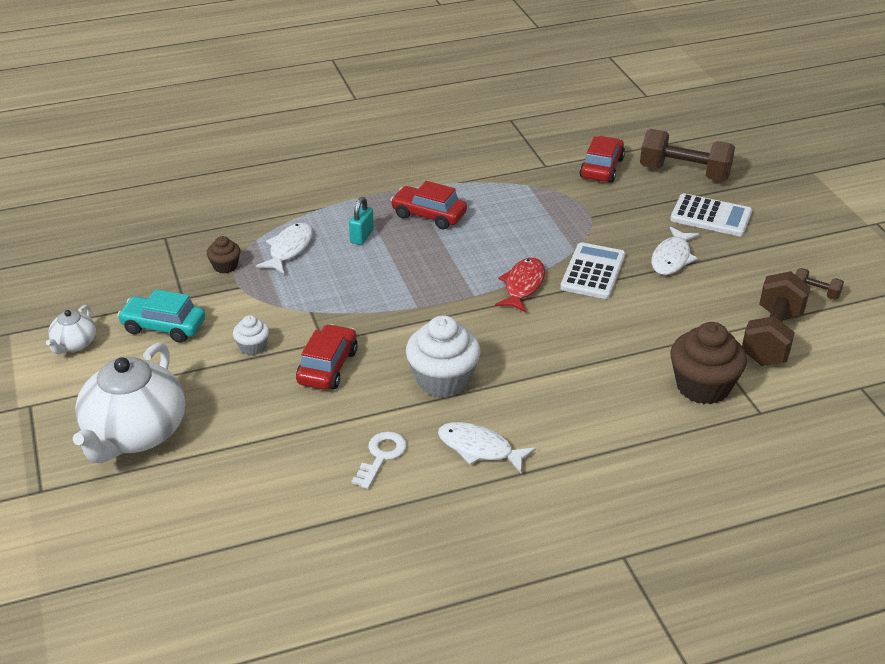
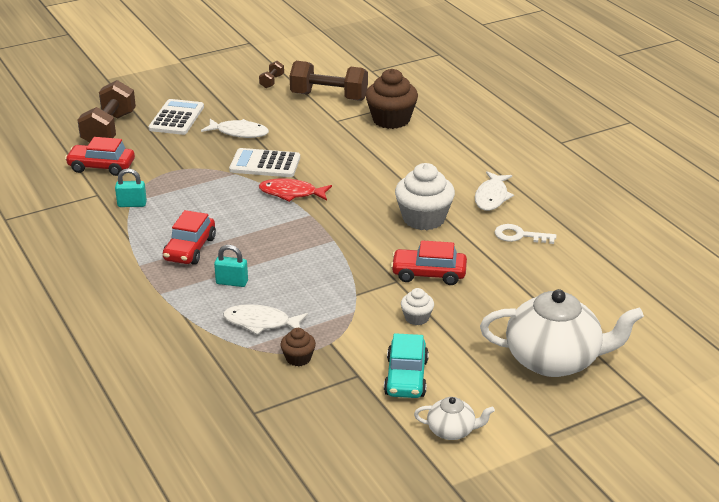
camera: 100 degrees left, 5 degrees down
none -> turquoise padlock [115,169,147,207]

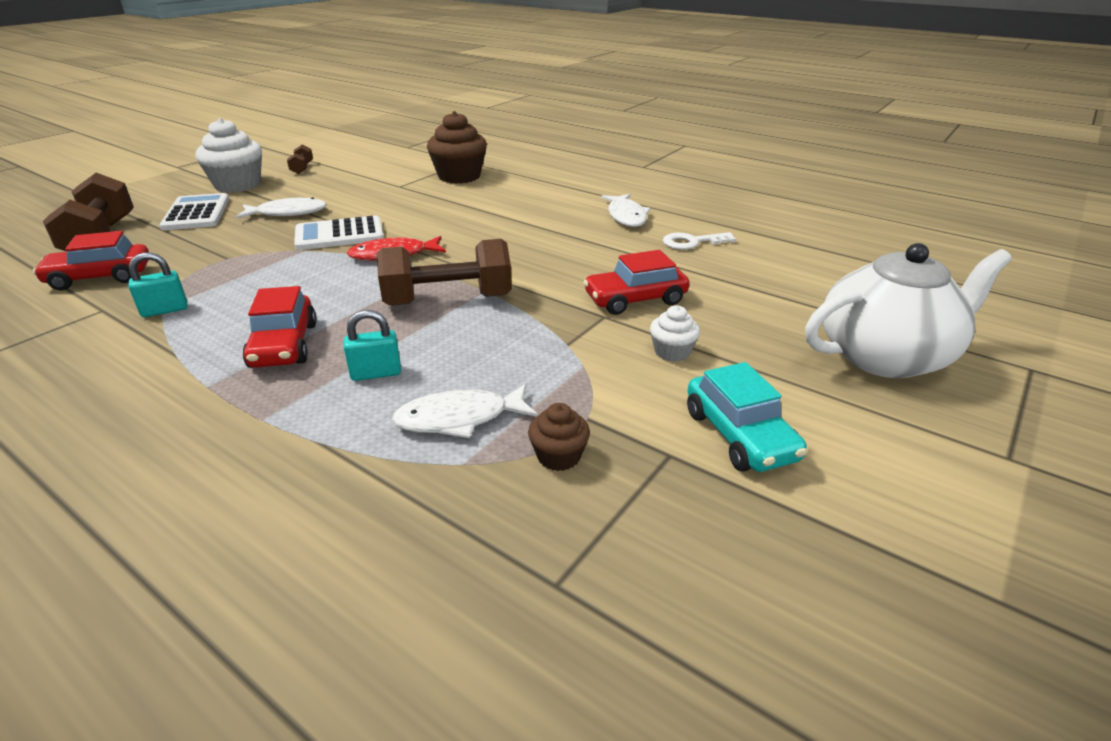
camera: 25 degrees left, 0 degrees up
brown dumbbell [290,61,368,101] -> brown dumbbell moved to [376,239,512,306]
white cupcake [395,163,455,230] -> white cupcake moved to [195,118,262,193]
white teapot [414,397,495,440] -> none

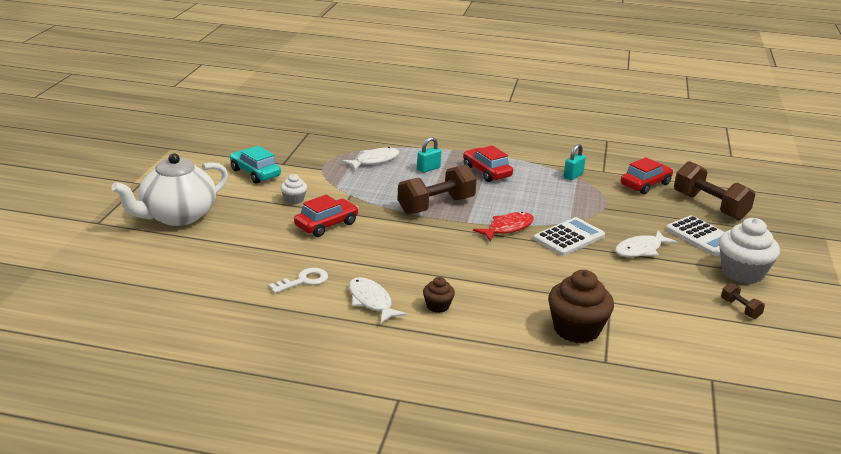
camera: 155 degrees right, 5 degrees down
brown cupcake [528,403,590,471] -> brown cupcake moved to [423,277,455,313]

